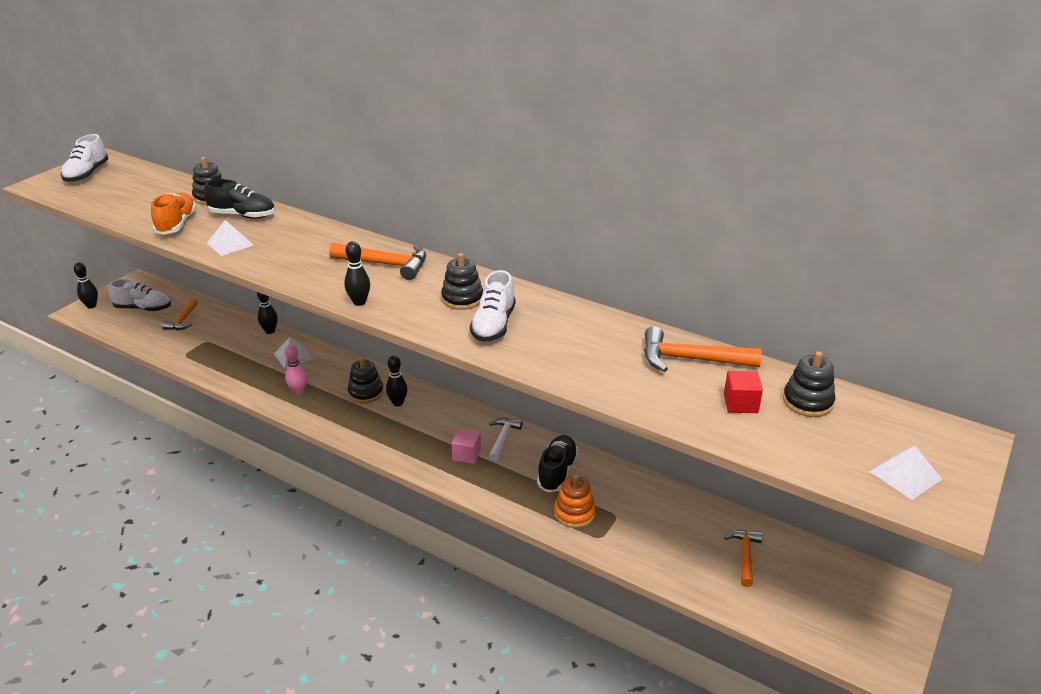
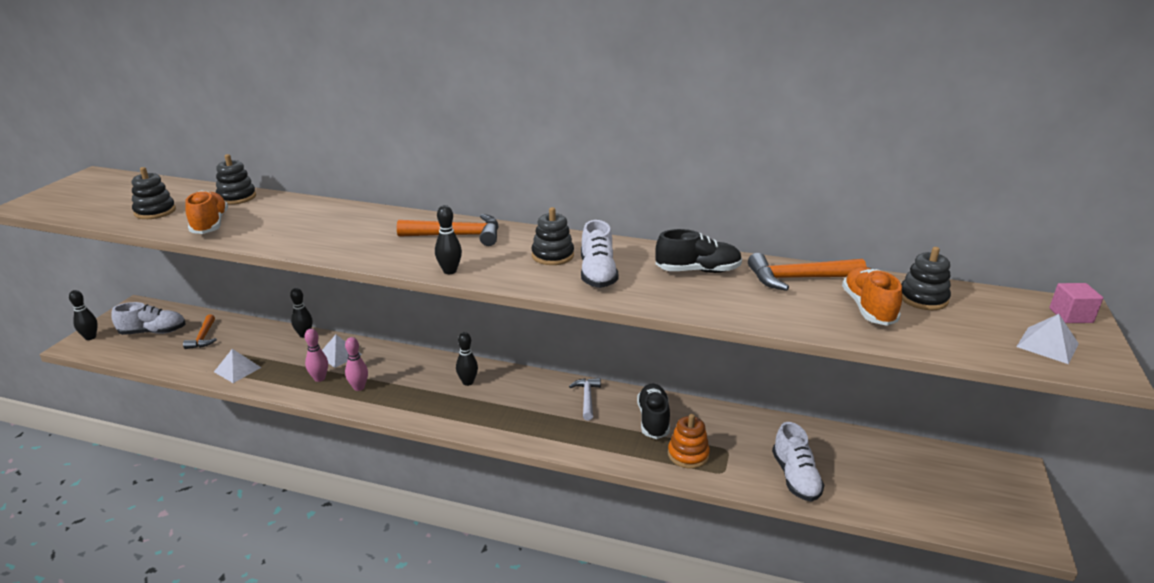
camera: 15 degrees left, 5 degrees down
white shoe [61,134,108,182] -> white shoe moved to [772,422,824,502]
black shoe [204,179,275,219] -> black shoe moved to [655,229,742,273]
white pyramid [207,220,253,256] -> white pyramid moved to [214,349,262,383]
black stacking toy [348,357,384,403] -> black stacking toy moved to [132,167,176,219]
pink cube [451,429,481,464] -> pink cube moved to [1049,283,1103,323]
red cube [724,371,763,413] -> orange shoe [842,267,902,326]
orange hammer [724,530,763,587] -> none
none -> pink bowling pin [305,329,328,382]

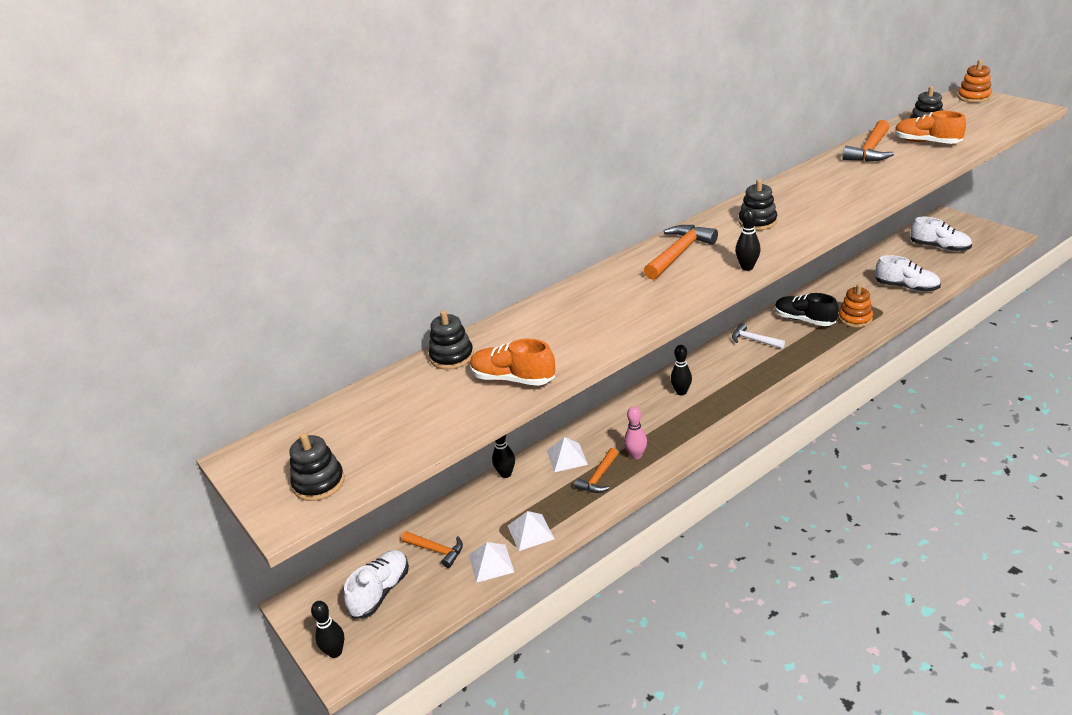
camera: 50 degrees left, 5 degrees up
black stacking toy [132,167,176,219] -> black stacking toy moved to [290,433,345,501]
pink bowling pin [305,329,328,382] -> orange hammer [574,448,618,493]
white shoe [581,220,618,288] -> white shoe moved to [910,217,972,252]
black shoe [655,229,742,273] -> none
white pyramid [1016,314,1079,364] -> white pyramid moved to [469,542,514,583]
pink cube [1049,283,1103,323] -> orange stacking toy [957,59,992,103]

